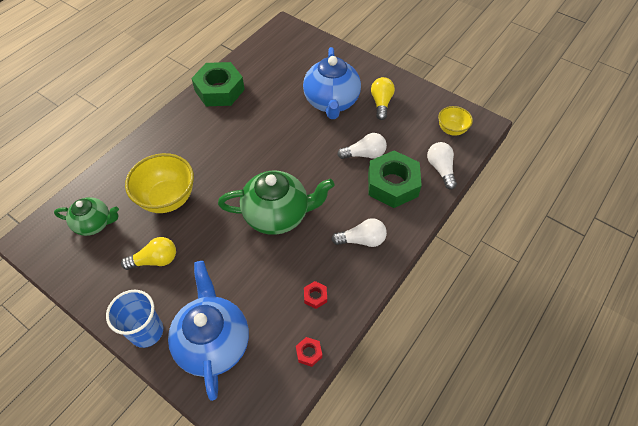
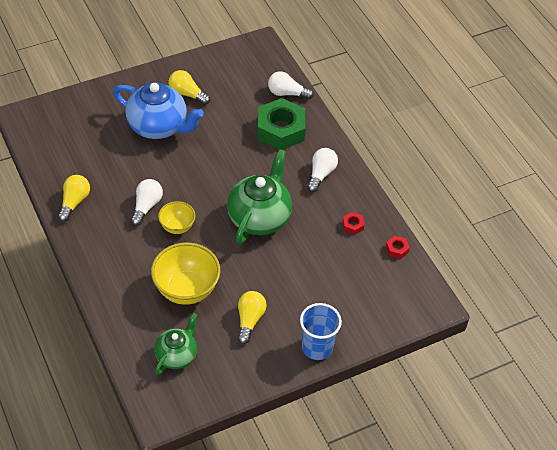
camera: 65 degrees left, 5 degrees down
blue teapot [168,261,249,401] -> none
green nut [191,62,245,106] -> yellow light bulb [58,175,90,222]
white light bulb [337,133,387,159] -> white light bulb moved to [131,179,163,226]
yellow bowl [438,106,473,136] -> yellow bowl moved to [158,201,195,234]

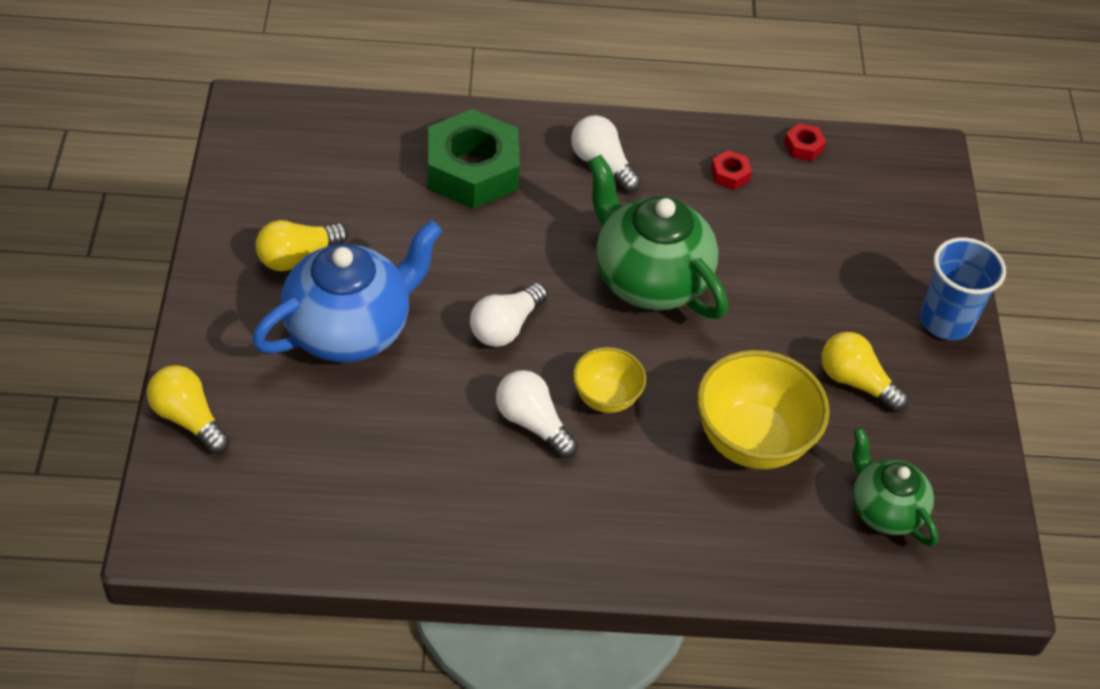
camera: 65 degrees left, 0 degrees up
yellow light bulb [58,175,90,222] -> yellow light bulb moved to [147,365,230,454]
white light bulb [268,71,314,99] -> white light bulb moved to [470,283,548,347]

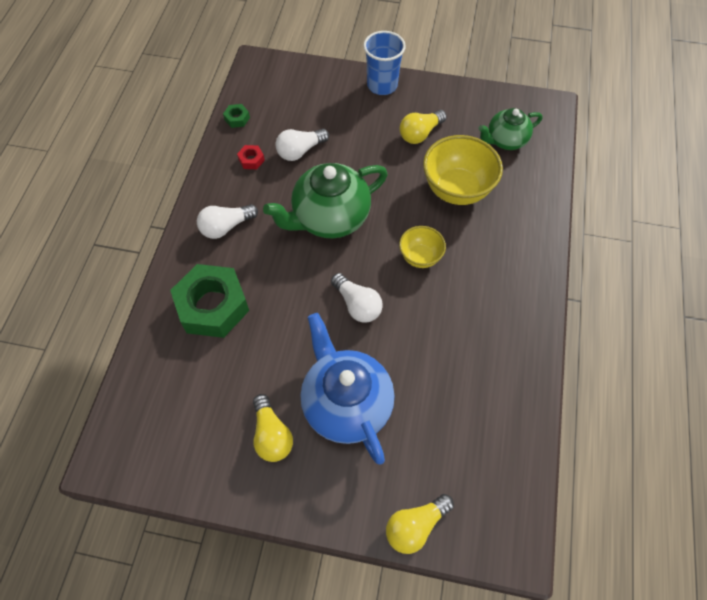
camera: 75 degrees left, 10 degrees up
white light bulb [496,370,578,458] -> white light bulb moved to [275,129,329,161]
red nut [784,123,826,161] -> green nut [223,104,250,128]

